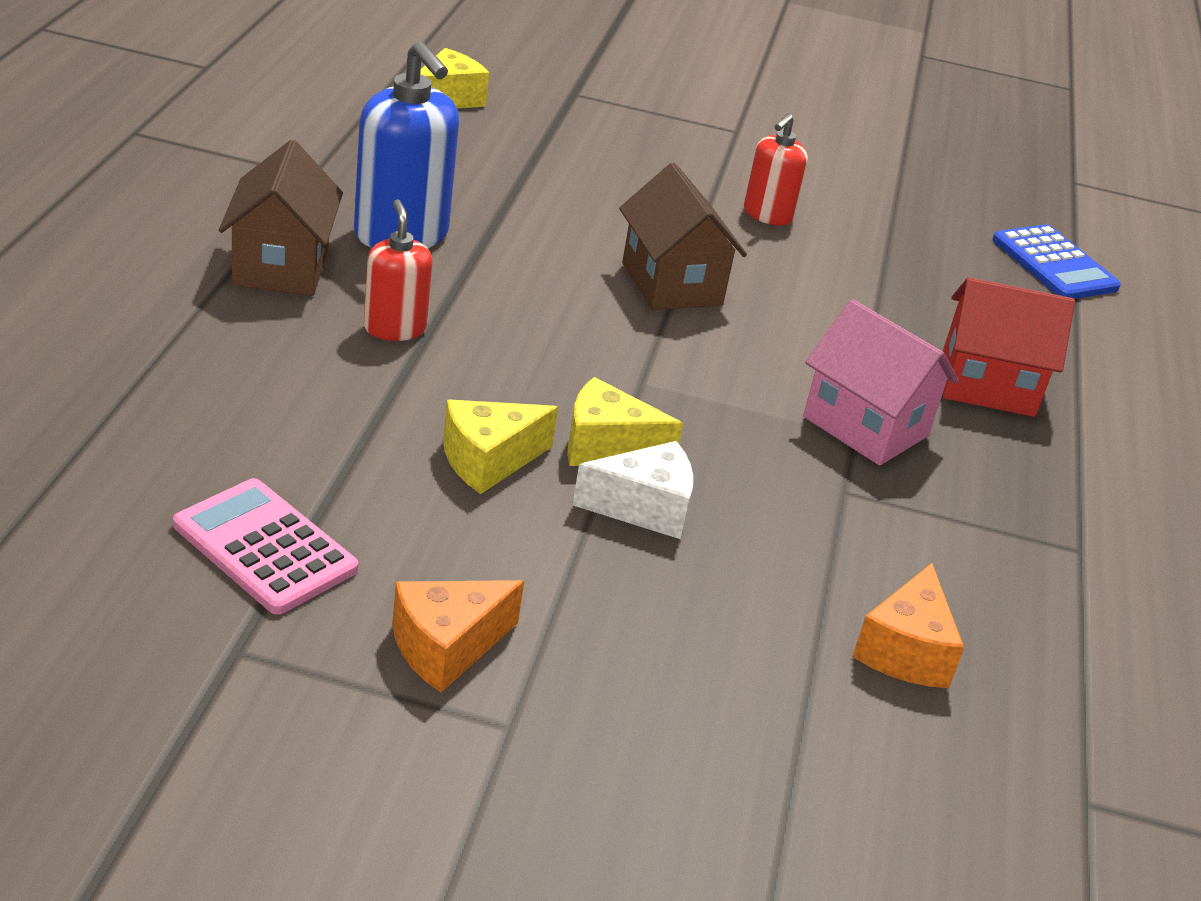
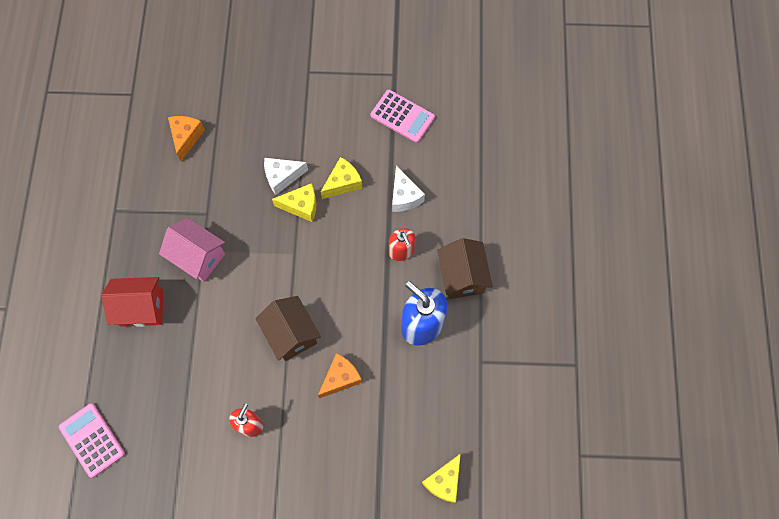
camera: 175 degrees right, 35 degrees up
orange cheese [392,580,524,692] -> orange cheese moved to [318,353,362,398]
blue calculator [992,224,1121,299] -> pink calculator [59,403,125,478]
none -> white cheese [392,166,425,212]

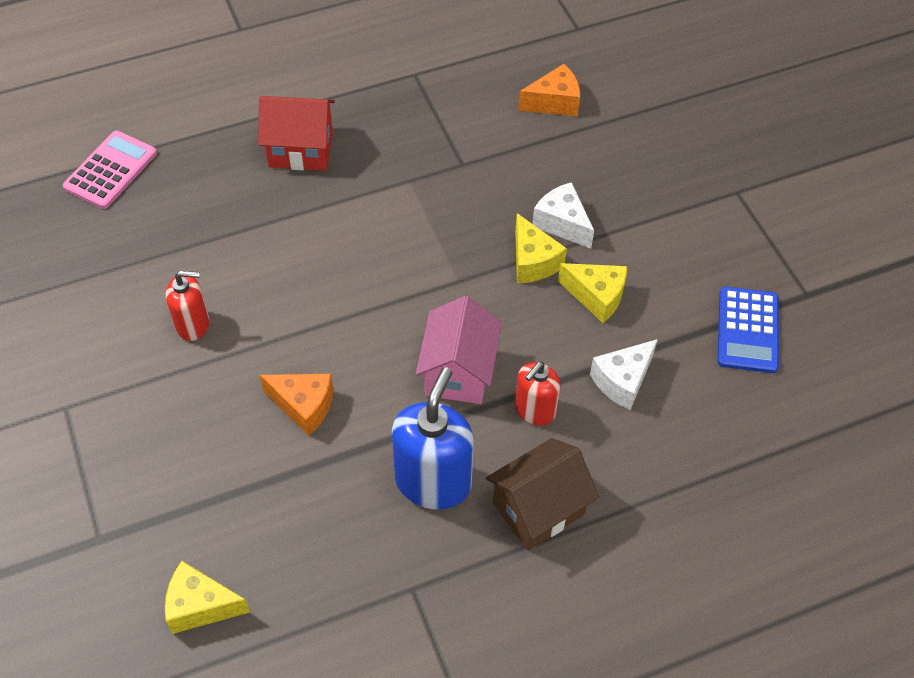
camera: 65 degrees right, 15 degrees down
red house [101,277,164,327] -> red house turned 60 degrees counterclockwise [258,96,335,171]
pink house [159,218,225,282] -> pink house moved to [416,296,502,404]
brown house [256,296,321,361] -> none
pink calculator [370,90,435,143] -> blue calculator [718,286,779,373]

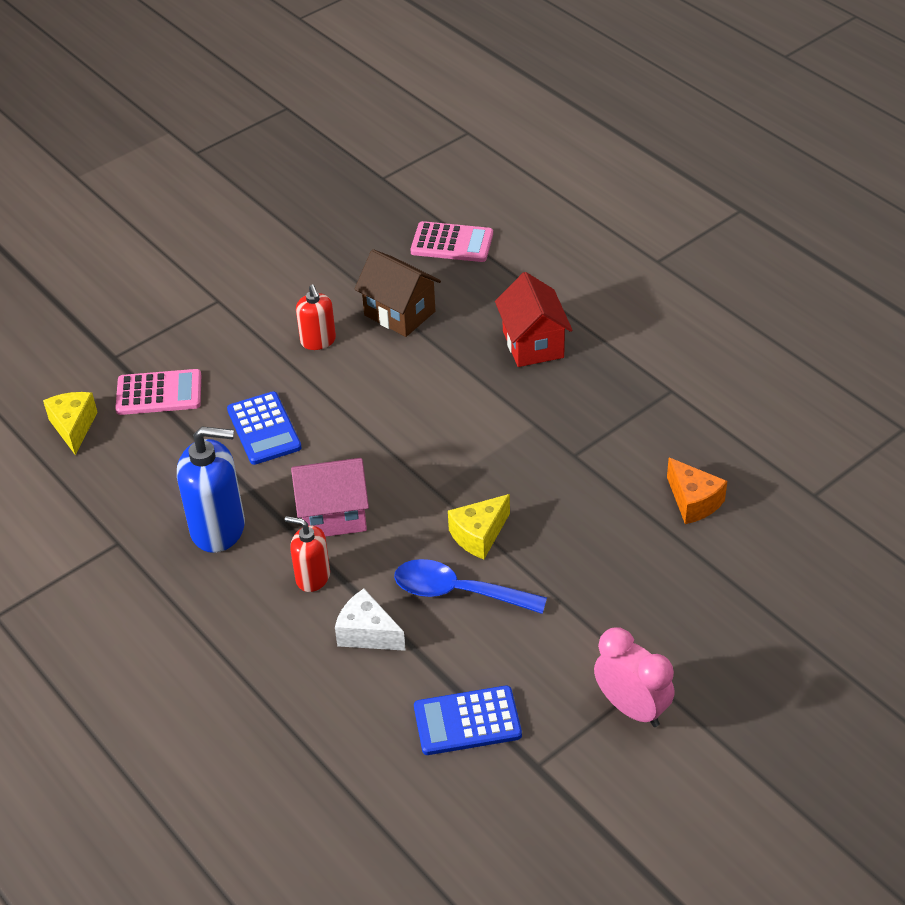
camera: 75 degrees right, 10 degrees down
orange cheese [260,374,333,436] -> blue calculator [227,391,302,465]
brown house [486,438,599,550] -> brown house moved to [354,249,441,337]
white cheese [532,182,594,249] -> none
yellow cheese [558,263,627,323] -> blue spoon [394,559,547,614]
none -> pink calculator [115,369,201,415]
none -> pink clock [594,627,674,727]

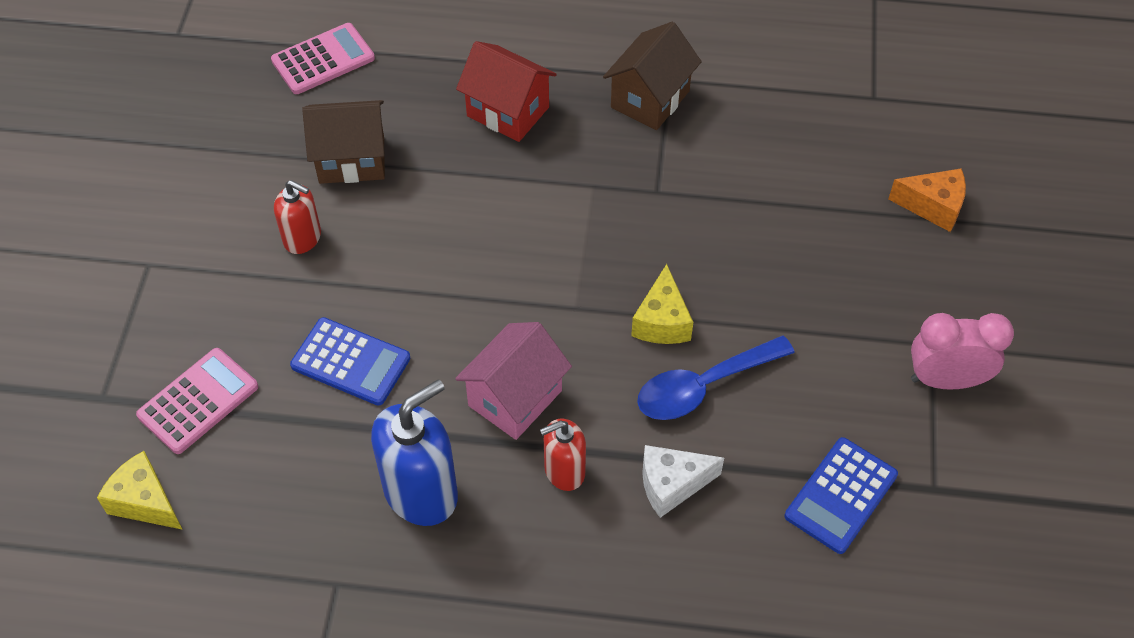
camera: 45 degrees left, 10 degrees up
orange cheese [667,458,727,524] -> orange cheese moved to [888,168,966,232]
none -> brown house [603,22,702,130]

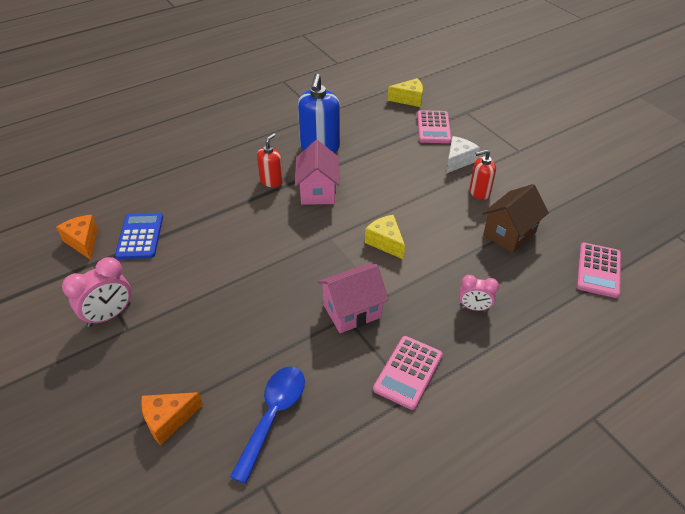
camera: 140 degrees right, 10 degrees down
blue calculator [290,317,410,406] -> none
red house [456,41,557,142] -> pink clock [459,275,499,311]
brown house [603,22,702,130] -> pink calculator [373,336,443,410]
yellow cheese [631,264,693,344] -> yellow cheese moved to [365,215,405,260]
blue spoon [637,335,795,420] -> blue spoon moved to [230,366,305,484]
white cheese [642,445,724,518] -> white cheese moved to [446,136,480,174]
none -> orange cheese [56,215,98,260]
none -> pink house [317,264,389,333]

